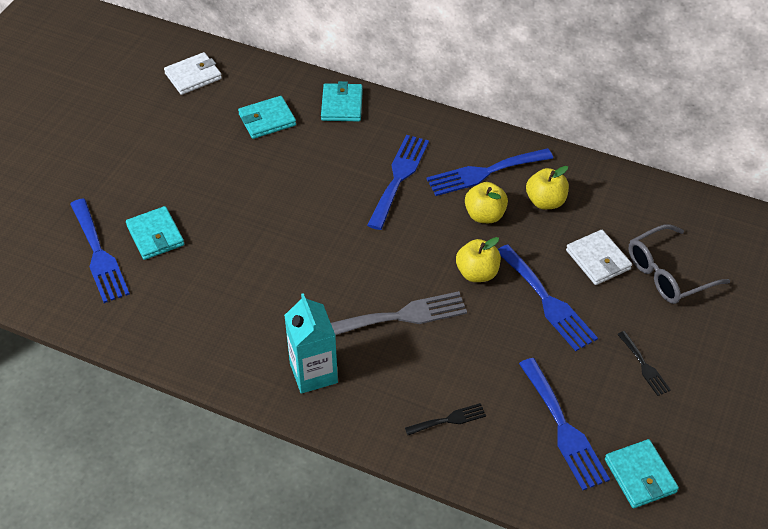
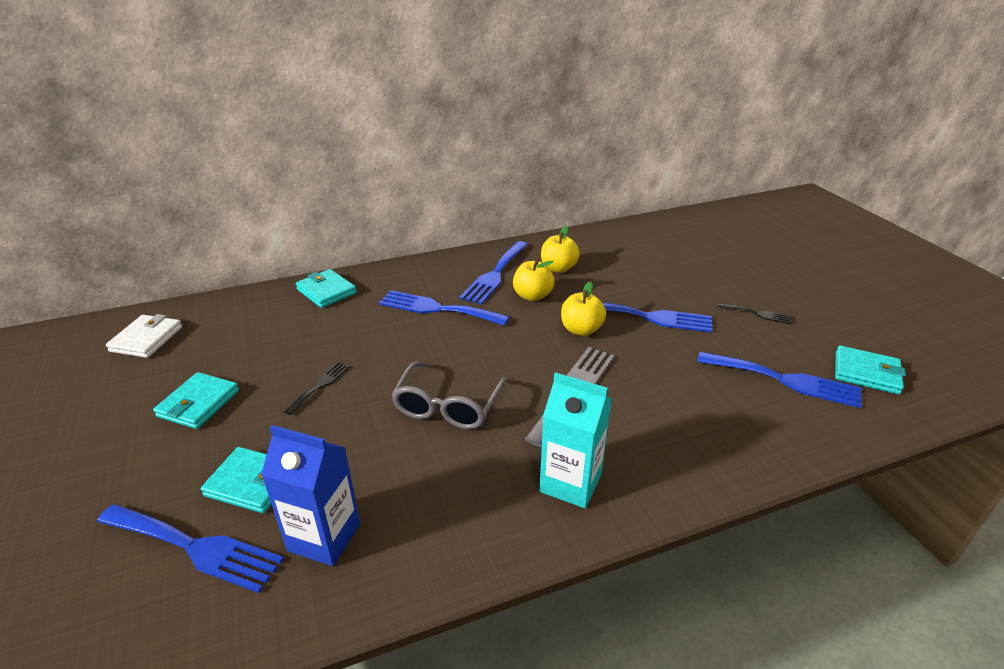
camera: 45 degrees left, 15 degrees down
turquoise wallet [238,96,296,139] -> turquoise wallet moved to [153,372,239,429]
blue fork [367,135,429,230] -> blue fork turned 45 degrees counterclockwise [379,290,509,326]
black fork [405,403,486,435] -> black fork moved to [284,362,350,415]
white wallet [566,230,632,285] -> none
grey glasses [629,224,730,304] -> grey glasses moved to [391,361,507,429]
none -> blue carton [261,425,360,566]

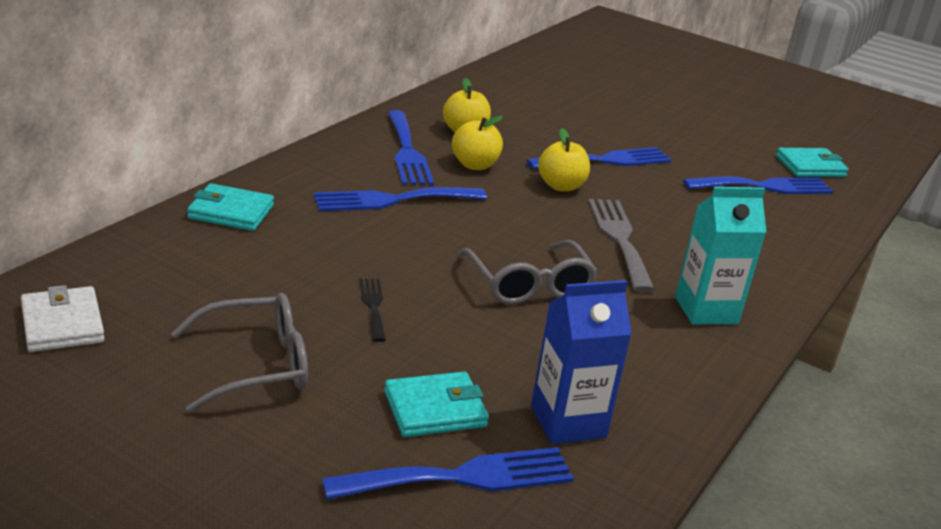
camera: 40 degrees left, 5 degrees down
turquoise wallet [153,372,239,429] -> grey glasses [171,293,308,413]
black fork [717,303,793,324] -> none

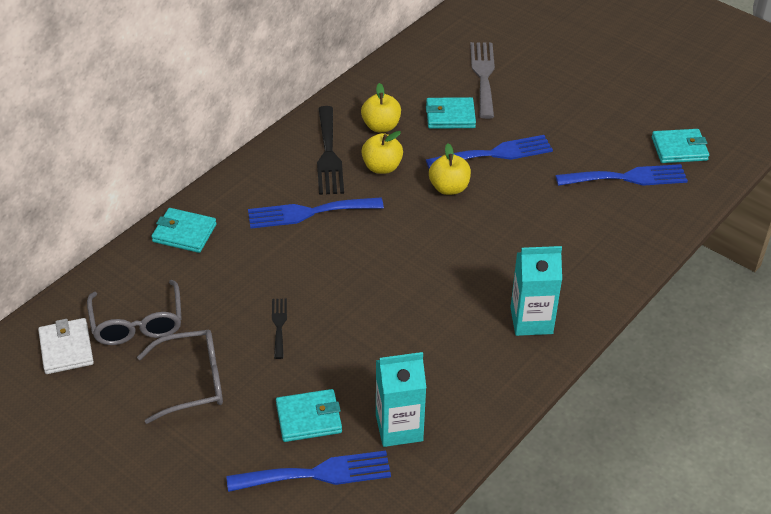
camera: 10 degrees right, 15 degrees up
blue fork [388,110,434,185] -> black fork [317,106,344,195]
grey glasses [459,240,598,304] -> grey glasses moved to [87,280,182,345]
blue carton [531,280,632,444] -> turquoise carton [376,352,426,447]
grey fork [588,199,655,292] -> grey fork moved to [470,42,495,119]
none -> turquoise wallet [426,97,476,129]

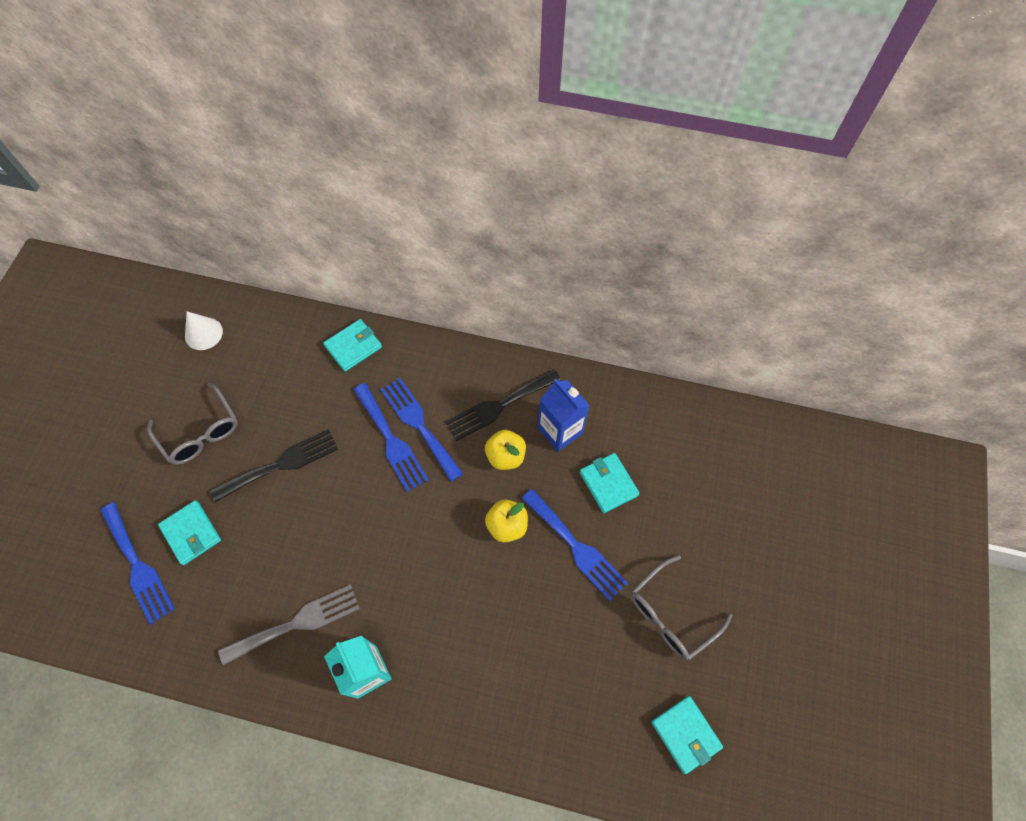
camera: 65 degrees right, 20 degrees up
white wallet [38,318,94,374] -> white cone [185,311,223,350]
grey glasses [87,280,182,345] -> grey glasses moved to [630,555,732,660]
turquoise wallet [151,208,217,253] -> turquoise wallet turned 60 degrees clockwise [323,319,382,372]
black fork [272,298,287,359] -> black fork [210,429,338,502], size x1.86
yellow apple [361,83,401,132] -> blue carton [538,379,590,452]
turquoise carton [376,352,426,447] -> none
grey fork [470,42,495,119] -> grey fork moved to [218,584,360,665]
blue fork [555,164,688,186] -> blue fork moved to [353,383,429,492]

